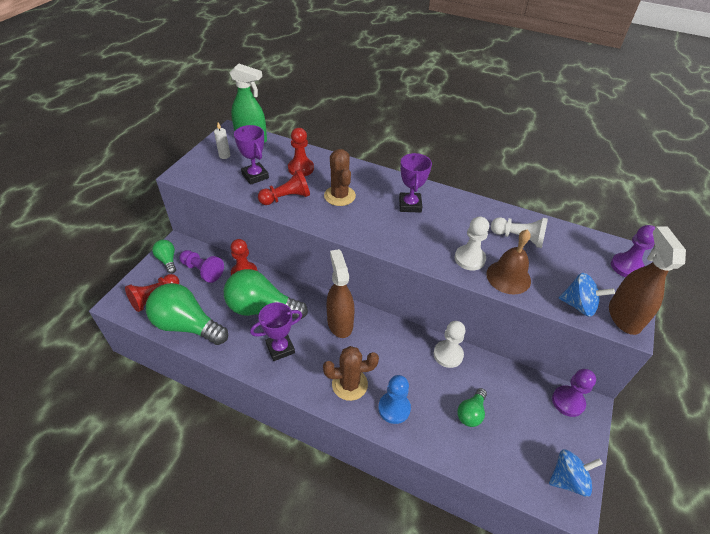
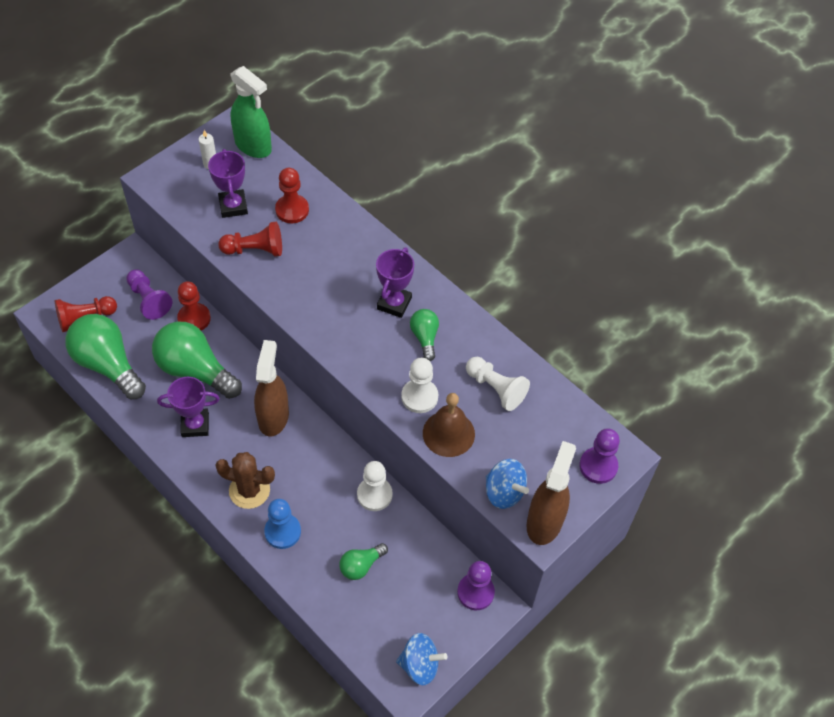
camera: 20 degrees right, 10 degrees up
green light bulb [152,240,176,274] -> green light bulb moved to [410,309,439,361]
brown cactus [324,149,356,206] -> none

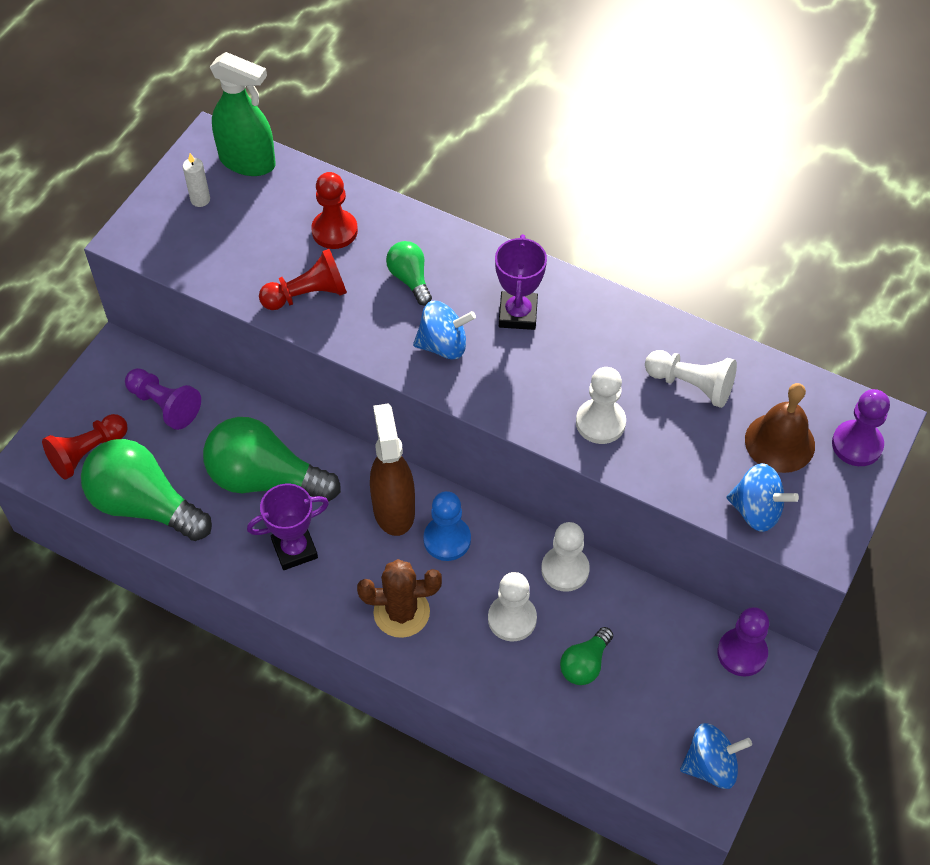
camera: 15 degrees left, 0 degrees up
red pawn [177,282,211,331] -> none
purple trophy [208,149,248,218] -> none
blue pawn [264,499,301,549] -> blue pawn moved to [423,491,471,561]
green light bulb [410,309,439,361] -> green light bulb moved to [386,241,432,305]
brown bell [423,393,475,457] -> brown bell moved to [745,383,815,473]
brown spray bottle [527,441,576,545] -> none
none -> blue spinning top [413,301,476,360]
none -> white pawn [488,572,537,642]

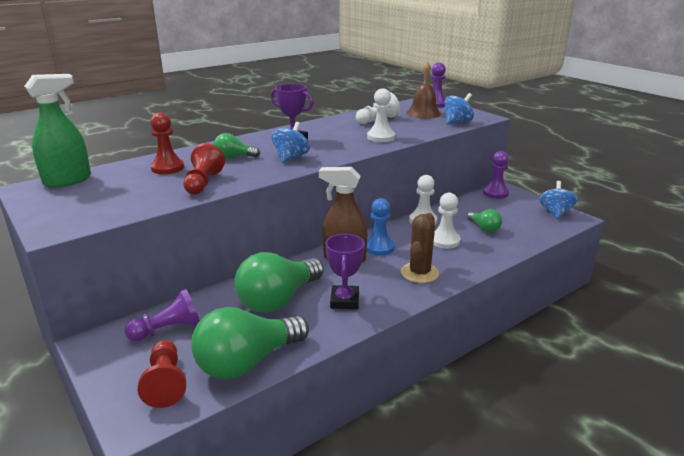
camera: 65 degrees left, 30 degrees down
white candle [183,153,210,207] -> none

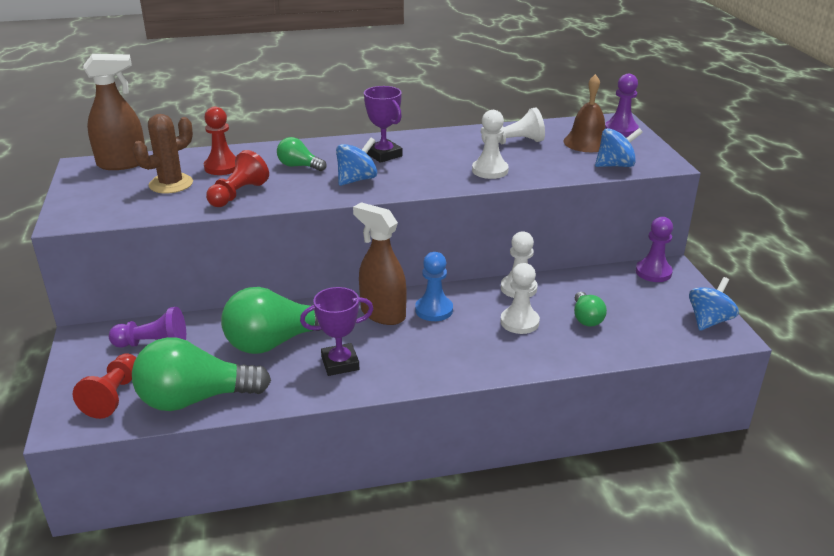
camera: 25 degrees right, 5 degrees up
green spray bottle [24,74,91,188] -> brown spray bottle [83,54,145,170]
purple trophy [326,234,365,309] -> purple trophy turned 45 degrees clockwise [300,287,373,376]
brown cactus [401,213,439,283] -> brown cactus moved to [133,114,193,194]

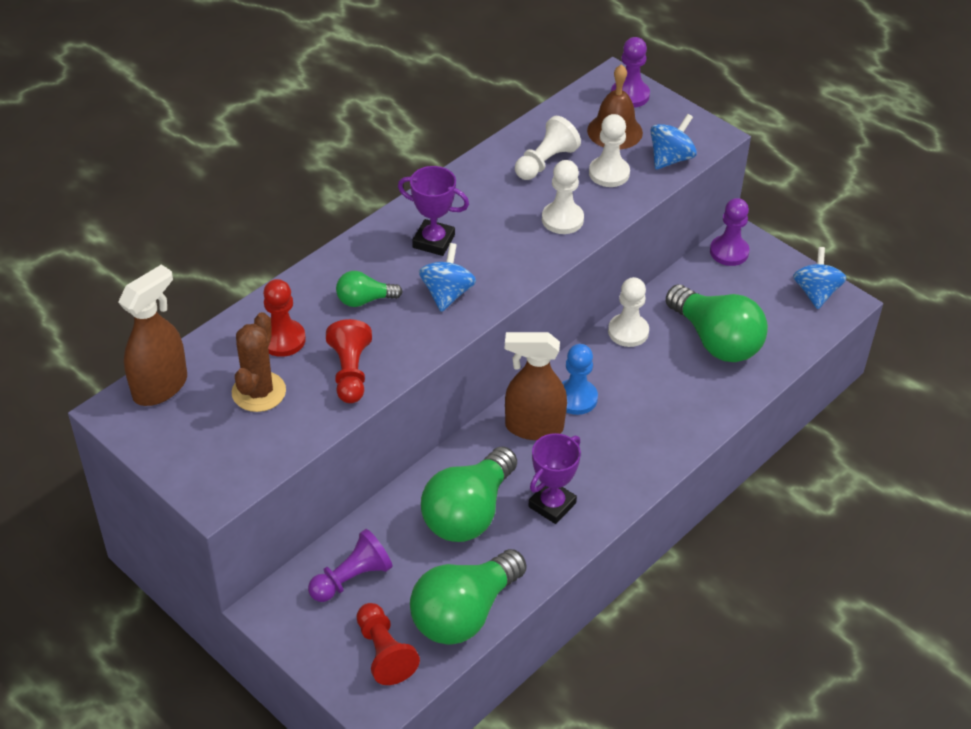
camera: 35 degrees left, 15 degrees up
white pawn [500,263,540,334] -> white pawn moved to [589,114,630,187]
green light bulb [574,292,607,327] -> green light bulb [666,285,768,362], size x2.01

